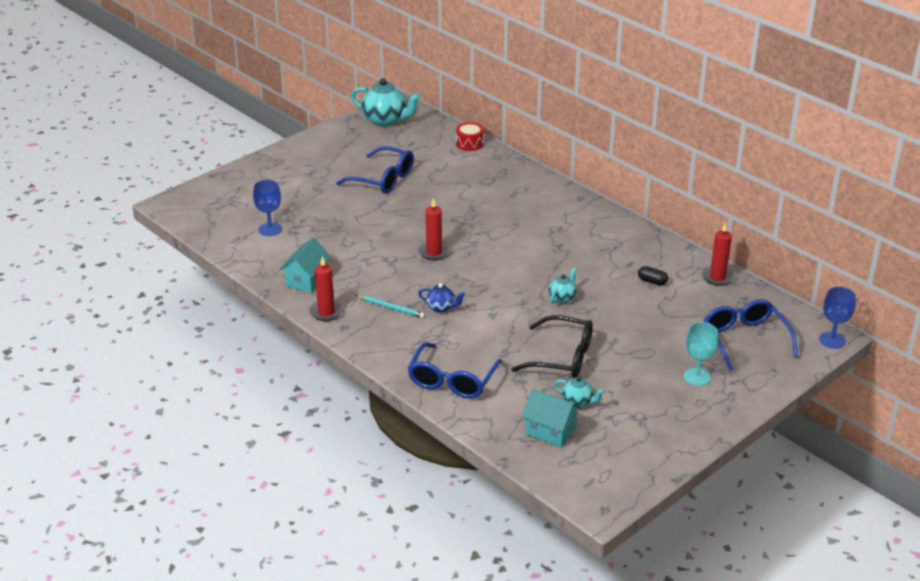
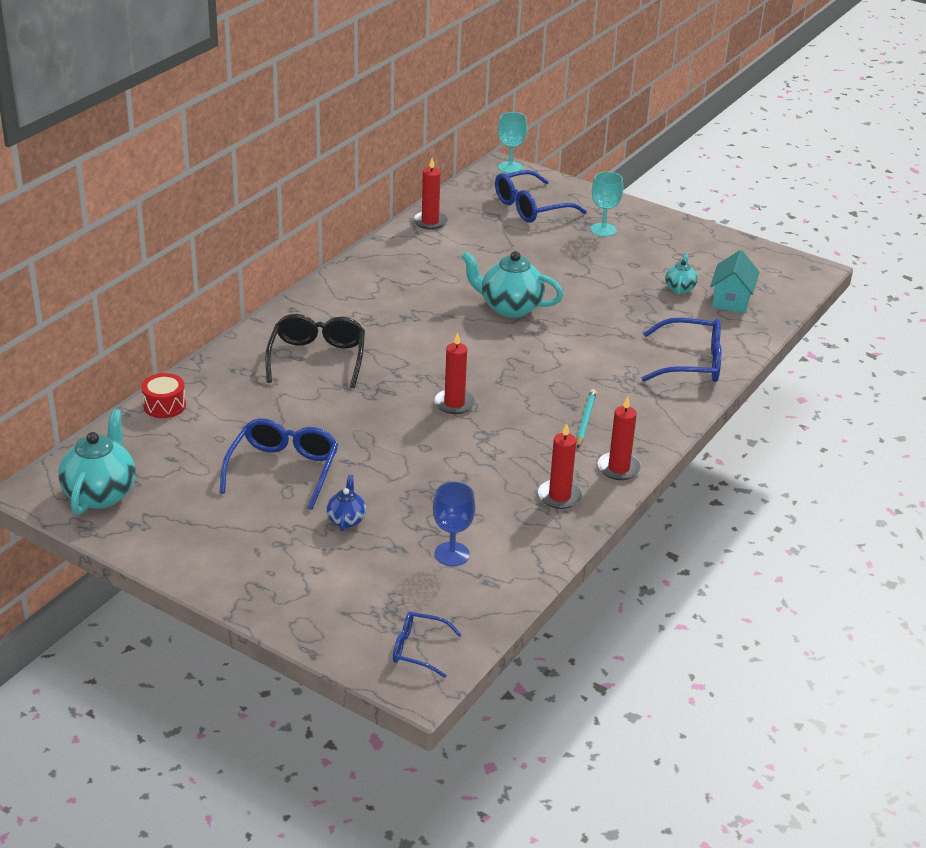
camera: 105 degrees left, 0 degrees up
turquoise house [280,238,331,293] -> red candle [538,423,583,509]
blue teapot [418,283,465,313] -> blue teapot moved to [326,475,366,532]
black glasses [511,315,593,378] -> black glasses moved to [265,314,365,388]
turquoise teapot [548,268,577,304] -> turquoise teapot [461,251,563,318], size x1.91
black capsule [638,266,668,286] -> none
blue goblet [819,287,856,349] -> turquoise goblet [498,112,527,173]
none -> blue glasses [393,612,462,678]

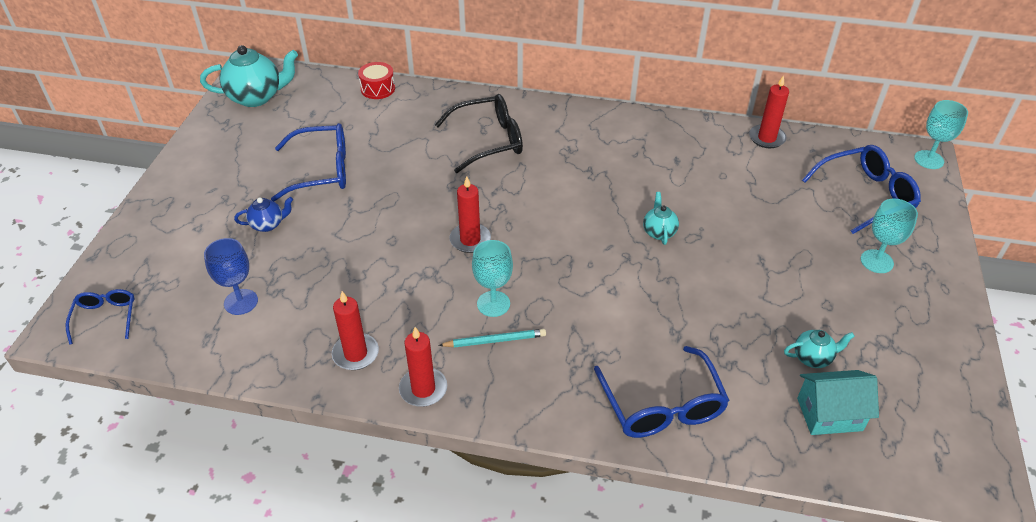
camera: 70 degrees right, 10 degrees up
turquoise teapot [461,251,563,318] -> turquoise teapot [643,192,679,245], size x0.52
blue glasses [495,170,587,223] -> blue glasses turned 120 degrees clockwise [802,145,921,234]
none -> turquoise goblet [472,240,513,317]

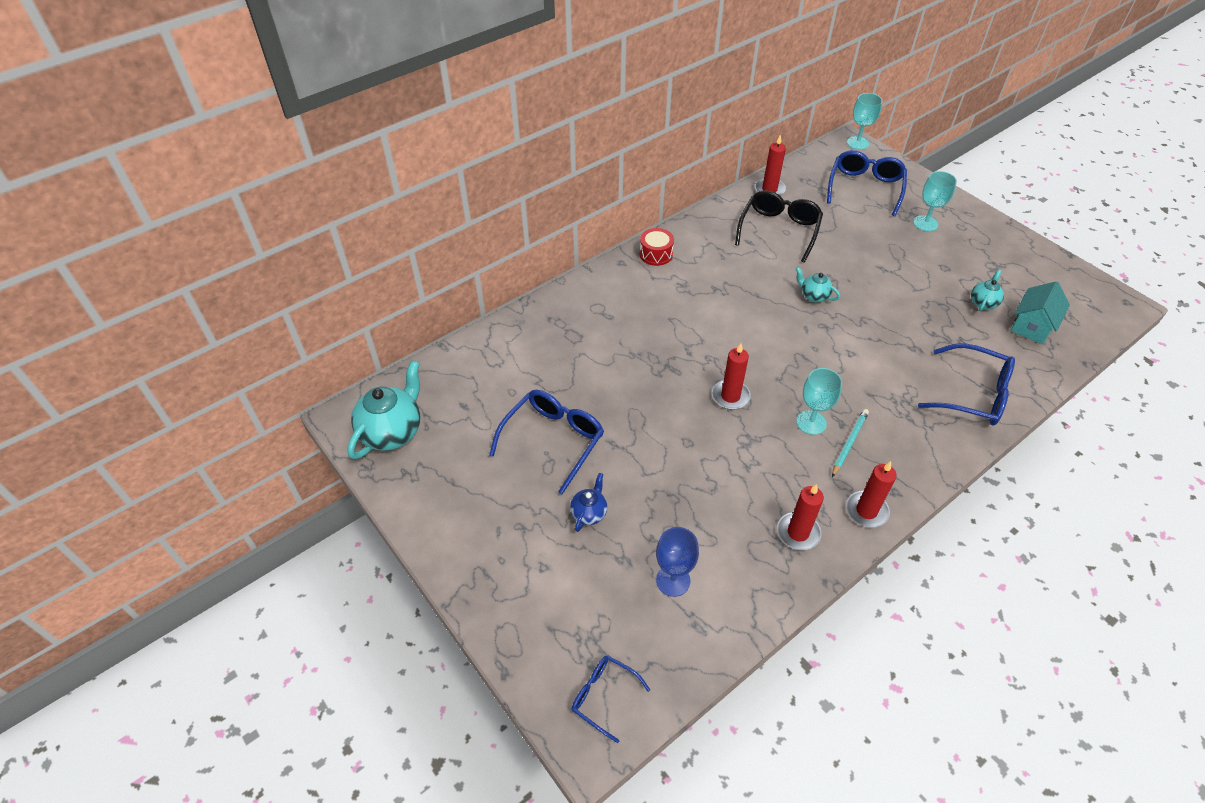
camera: 50 degrees left, 5 degrees up
red drum [358,62,395,99] -> red drum moved to [640,228,674,266]
black glasses [435,94,523,173] -> black glasses moved to [735,190,823,263]

